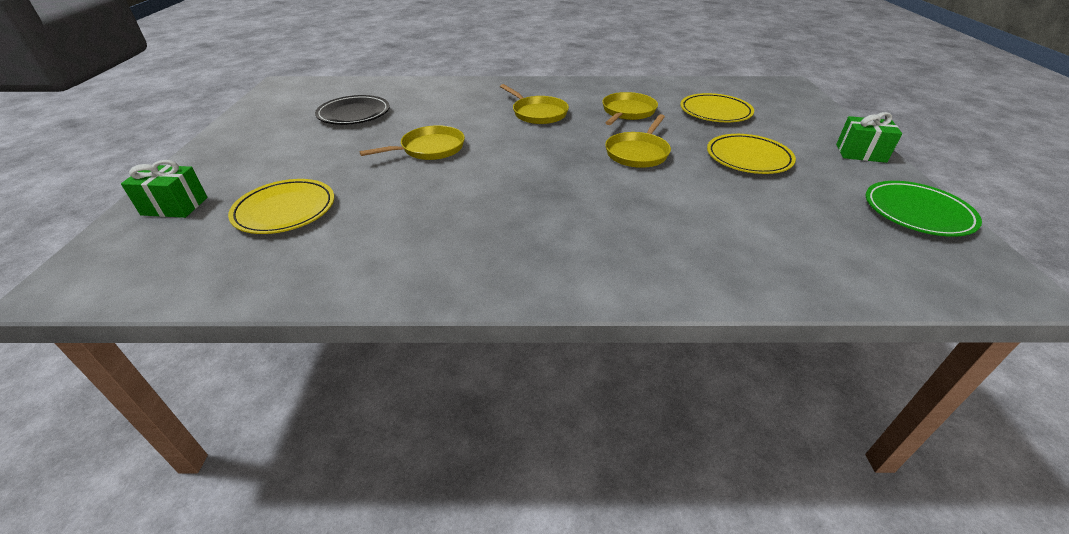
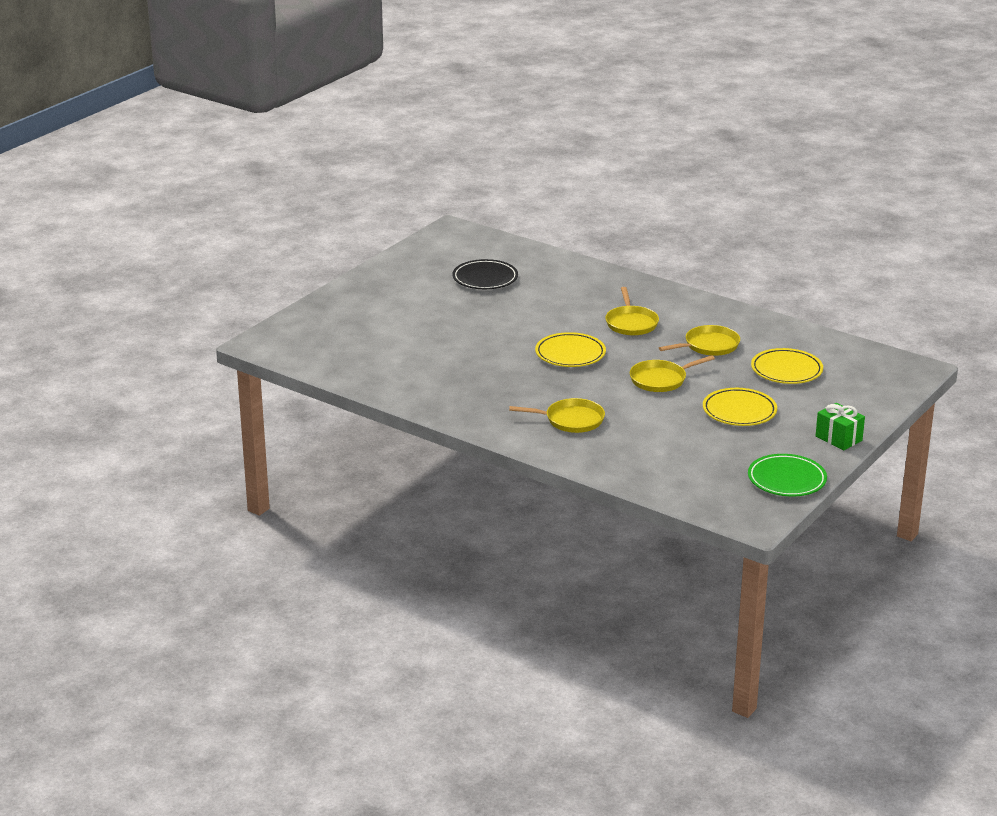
camera: 35 degrees right, 10 degrees down
green gift [121,160,207,218] -> none
yellow plate [228,179,334,234] -> yellow plate moved to [535,332,606,367]
yellow pan [360,125,465,160] -> yellow pan moved to [509,398,605,433]

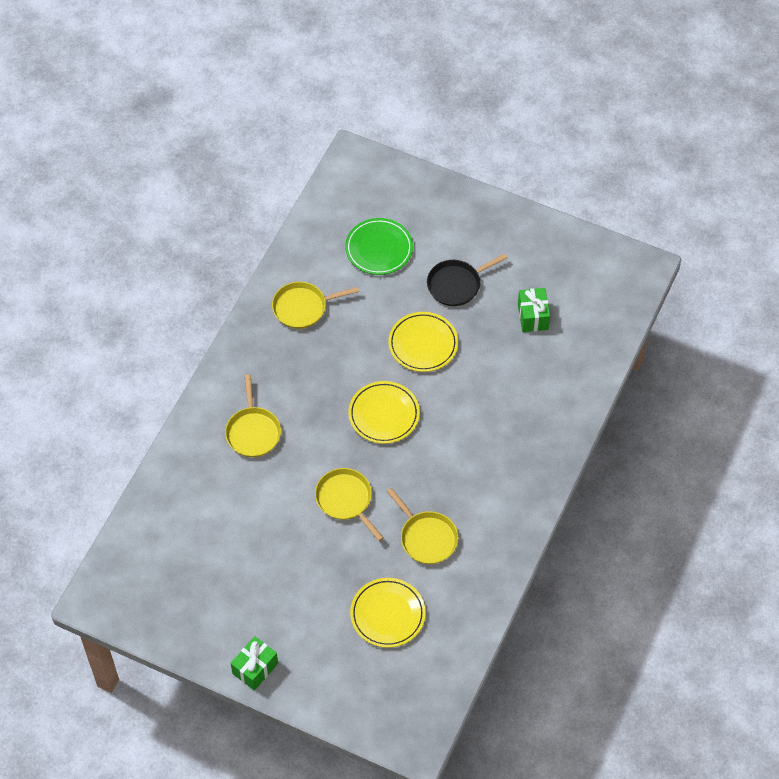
camera: 80 degrees right, 30 degrees up
black plate [452,259,518,289] -> green gift [518,288,550,332]
yellow pan [605,287,659,335] -> yellow pan moved to [272,282,359,329]
yellow plate [703,388,777,426] -> yellow plate moved to [388,312,458,372]
green plate [748,454,827,496] -> green plate moved to [345,218,413,275]
none -> black pan [427,254,508,306]

